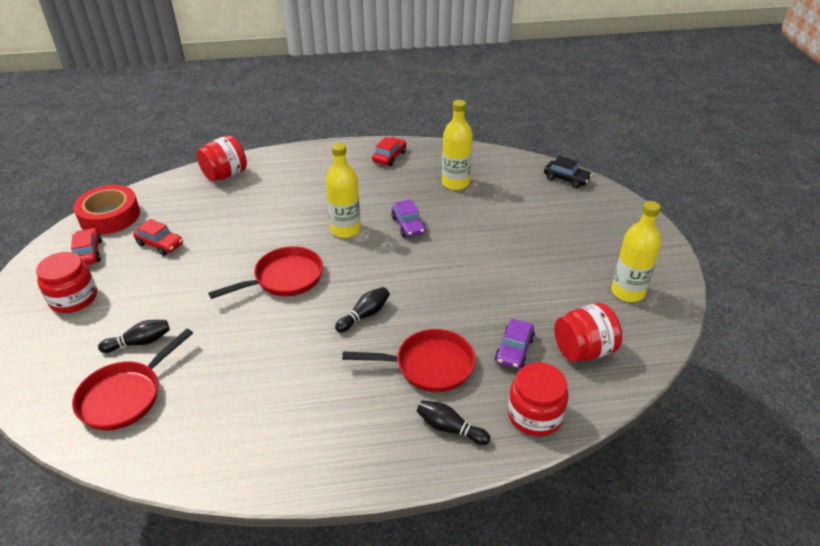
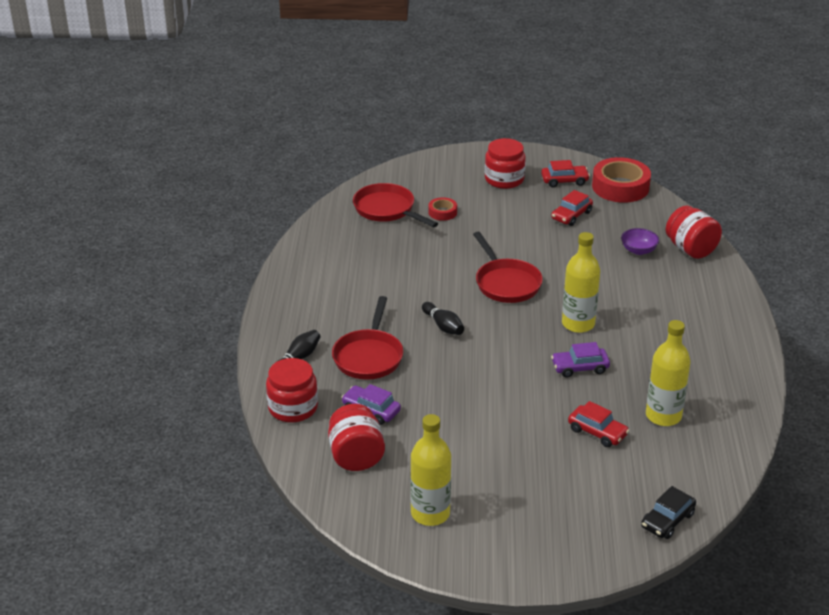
camera: 100 degrees right, 5 degrees down
black bowling pin [98,320,170,353] -> red tape [428,197,457,221]
red car [372,137,406,166] -> red car moved to [568,401,629,447]
none -> purple bowl [621,228,659,255]

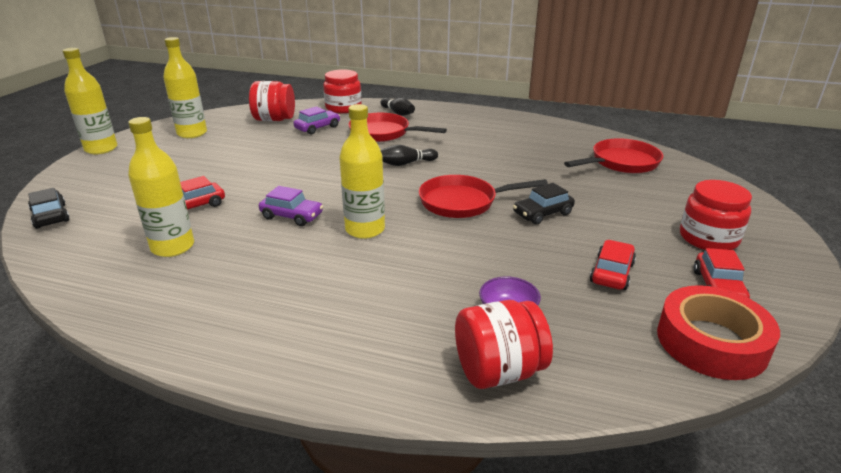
camera: 105 degrees right, 5 degrees down
red tape [428,197,457,221] -> none
red car [551,190,593,226] -> red car turned 60 degrees clockwise [590,240,636,290]
purple car [551,342,610,378] -> purple car turned 105 degrees clockwise [259,186,323,226]
none -> yellow bottle [63,48,118,154]
none -> black car [513,183,575,225]

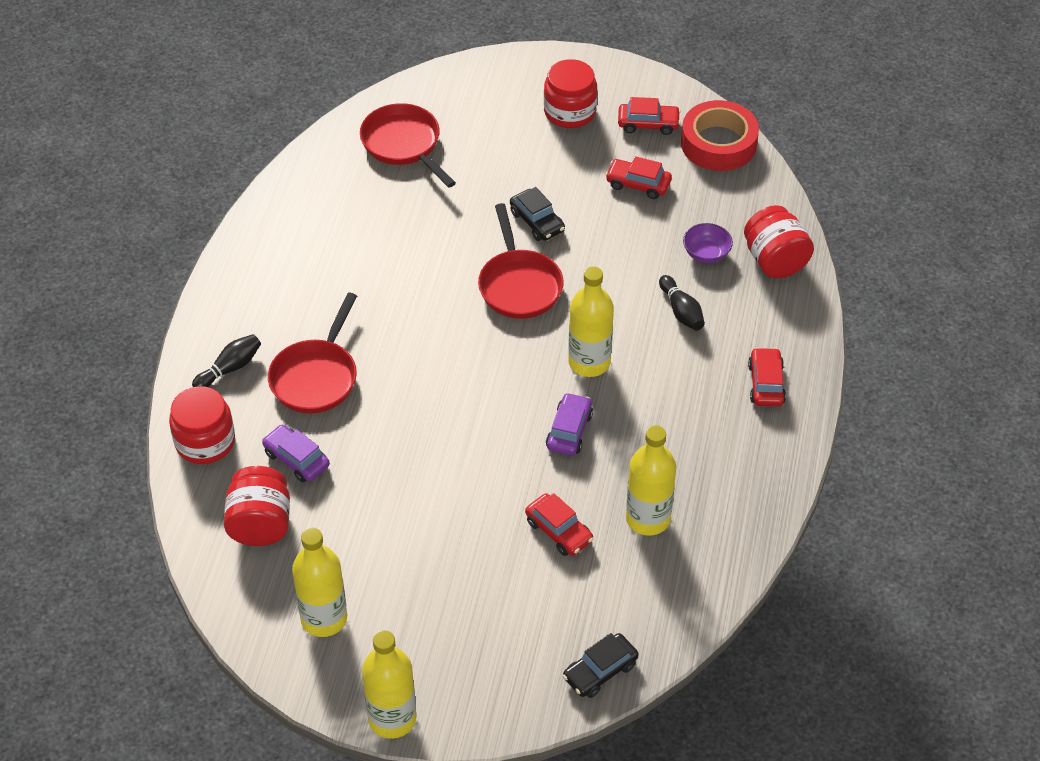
camera: 95 degrees left, 20 degrees up
black bowling pin [380,145,438,166] -> black bowling pin moved to [659,275,705,331]
none -> red car [748,347,786,406]

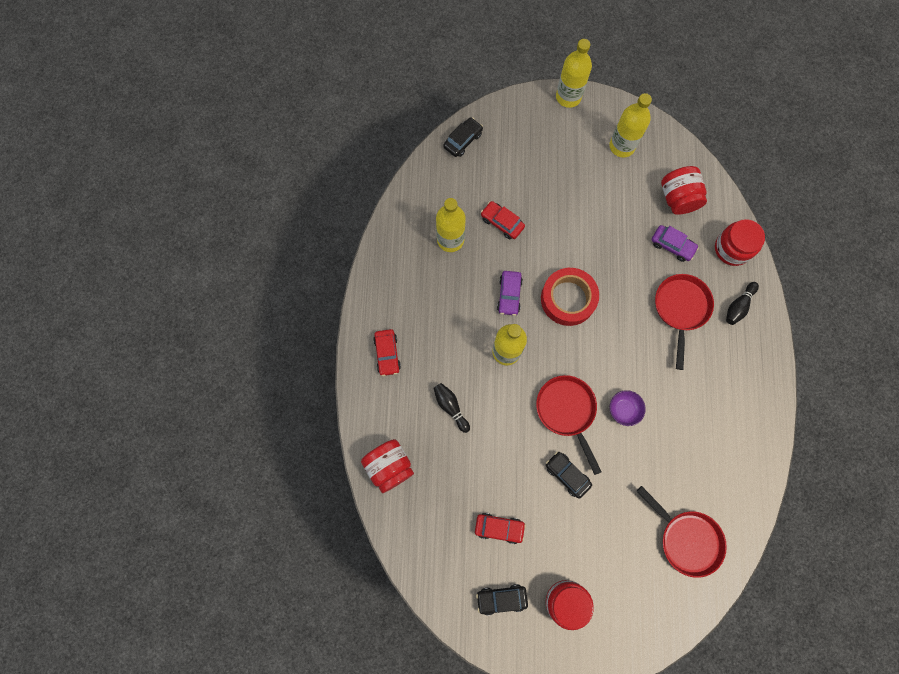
camera: 170 degrees right, 25 degrees up
red car [618,97,681,135] -> black car [476,584,528,615]
red tape [681,100,759,171] -> red tape moved to [541,268,599,326]
purple bowl [683,223,733,263] -> purple bowl moved to [610,390,646,426]

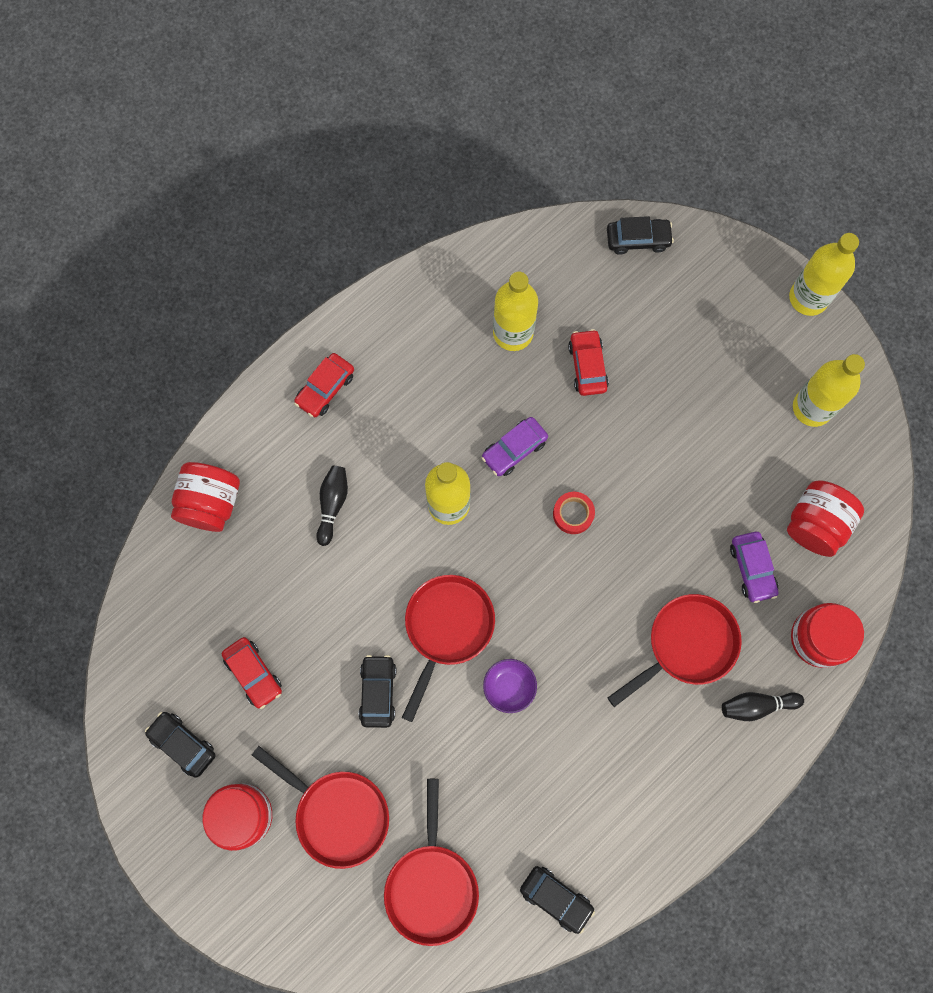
camera: 45 degrees right, 0 degrees up
red tape [541,268,599,326] -> red tape [553,492,595,534], size x0.49
none -> red pan [252,746,389,869]
none -> black car [520,866,595,934]

